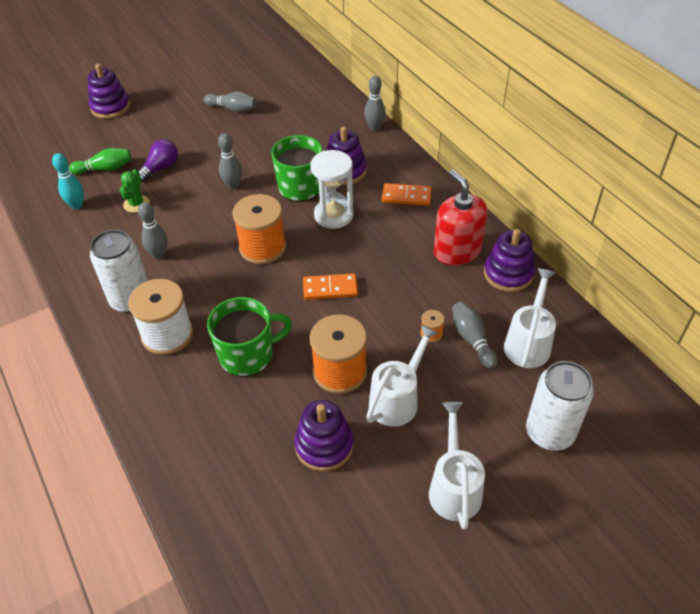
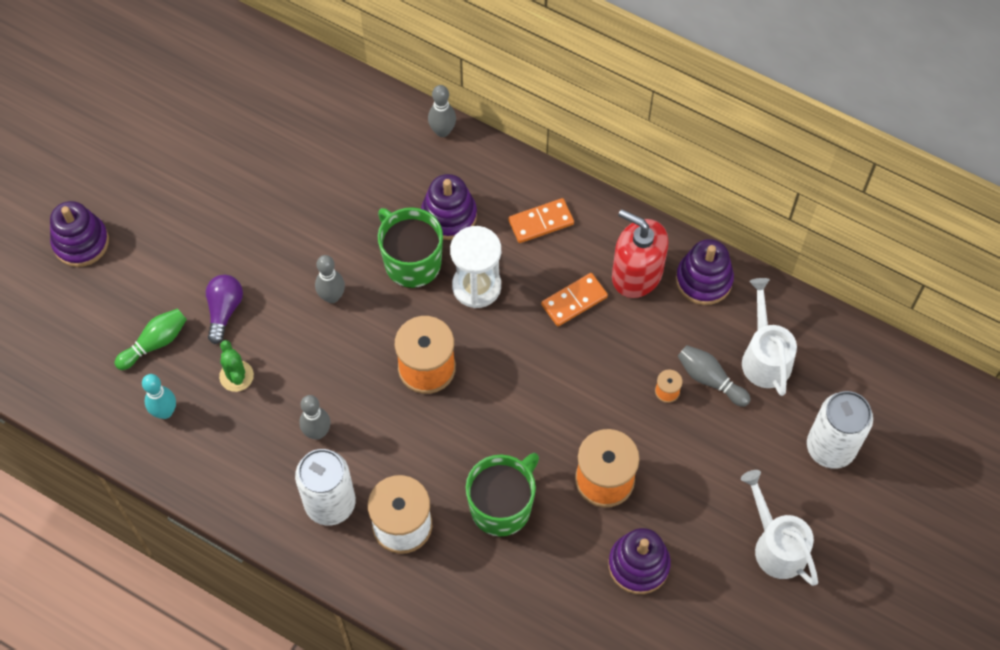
camera: 30 degrees left, 15 degrees up
grey bowling pin [204,91,257,113] -> none
orange domino [303,273,358,300] -> orange domino moved to [541,273,608,326]
white watering can [366,325,439,427] -> none

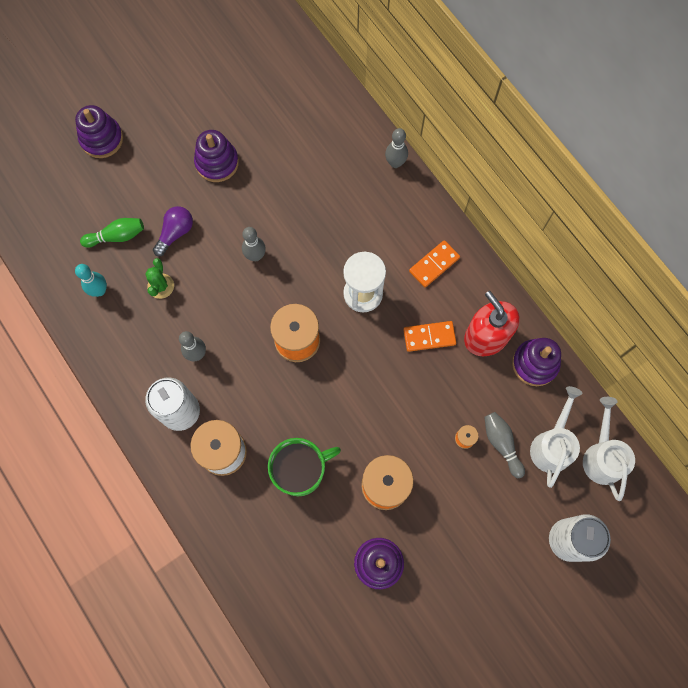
camera: 25 degrees right, 10 degrees up
green mug [378,207,443,288] -> none
purple stacking toy [421,174,477,240] -> purple stacking toy moved to [194,130,239,182]
orange domino [508,198,574,243] -> orange domino turned 45 degrees counterclockwise [409,240,460,287]
white watering can [741,470,818,586] -> white watering can moved to [583,397,635,501]

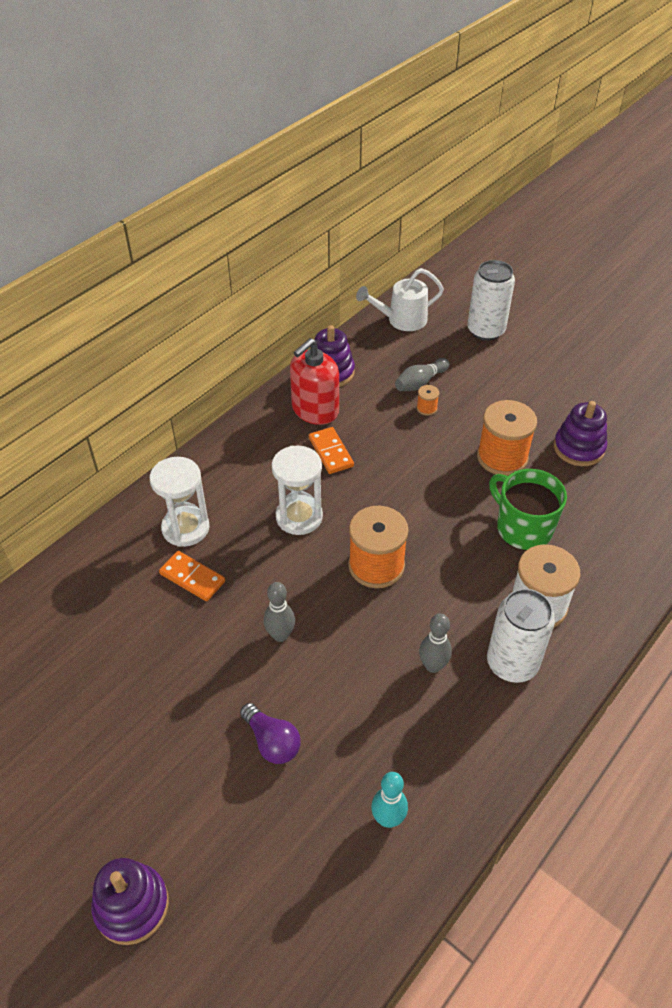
camera: 105 degrees left, 25 degrees down
green bowling pin [80,218,144,248] -> none
green cactus [145,258,174,299] -> none
purple light bulb [153,206,193,256] -> purple light bulb turned 150 degrees counterclockwise [240,703,301,764]
purple stacking toy [194,130,239,182] -> none
grey bowling pin [385,128,408,168] -> none
orange domino [409,240,460,287] -> orange domino moved to [159,551,225,601]
white watering can [530,386,583,488] -> none
none -> white hourglass [149,457,210,547]

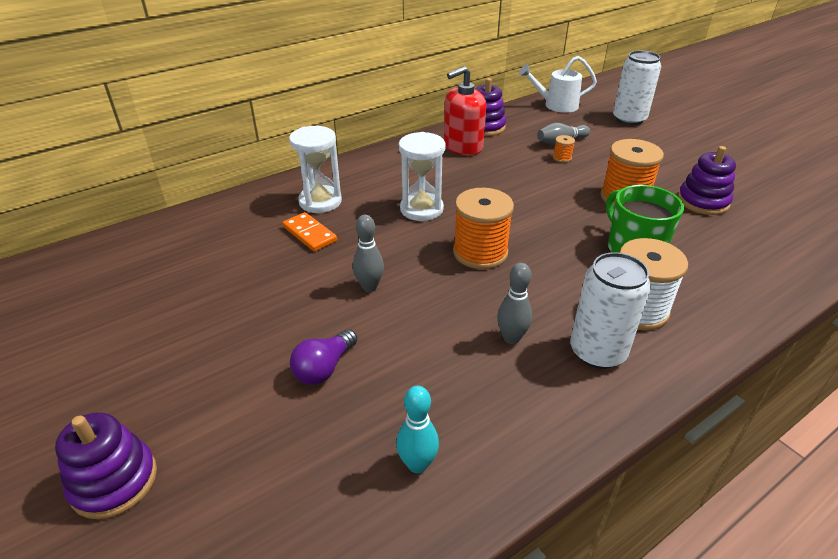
camera: 15 degrees right, 10 degrees down
purple light bulb [240,703,301,764] -> purple light bulb turned 60 degrees clockwise [290,329,357,385]
orange domino [309,427,354,474] -> none

